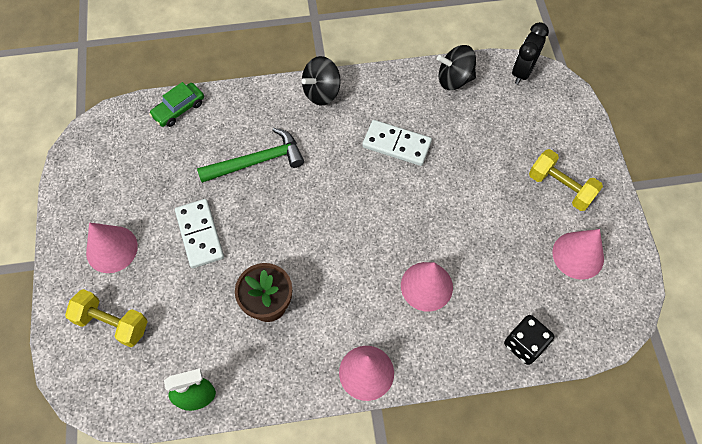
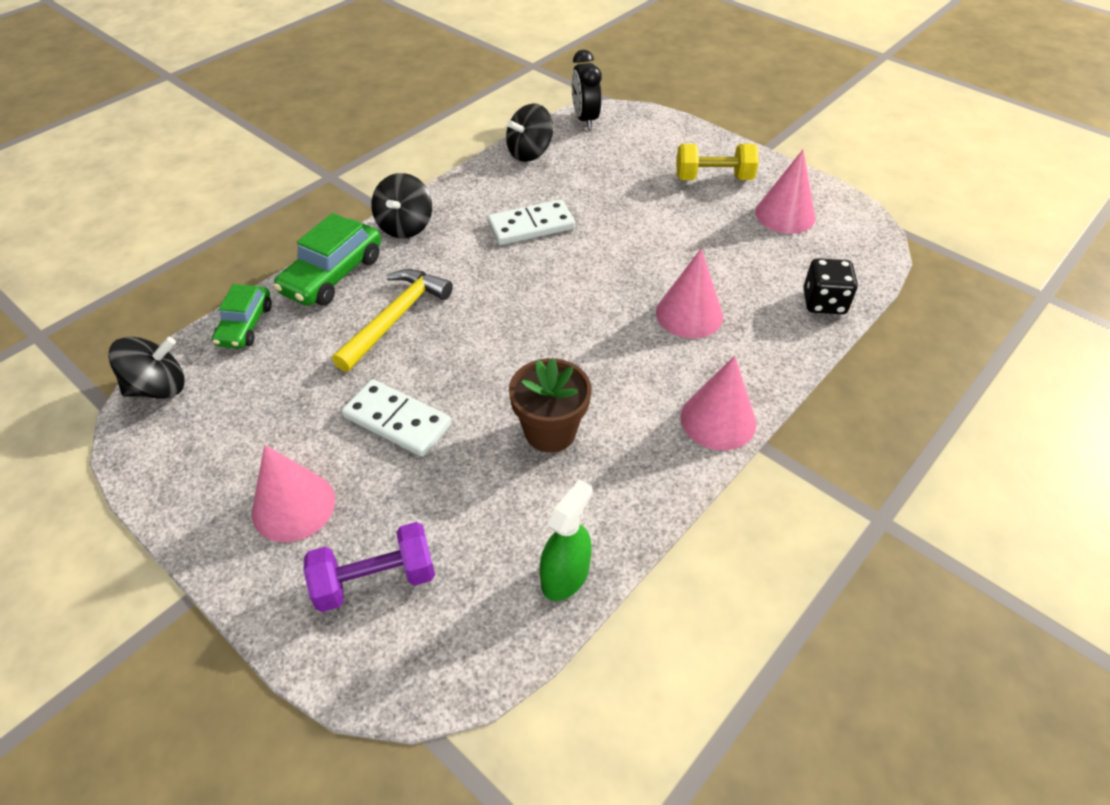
camera: 40 degrees left, 15 degrees down
yellow dumbbell [65,289,148,347] -> purple dumbbell [303,522,435,612]
green hammer [197,128,304,183] -> yellow hammer [332,269,453,372]
none -> black spinning top [108,337,185,399]
none -> green car [273,213,381,306]

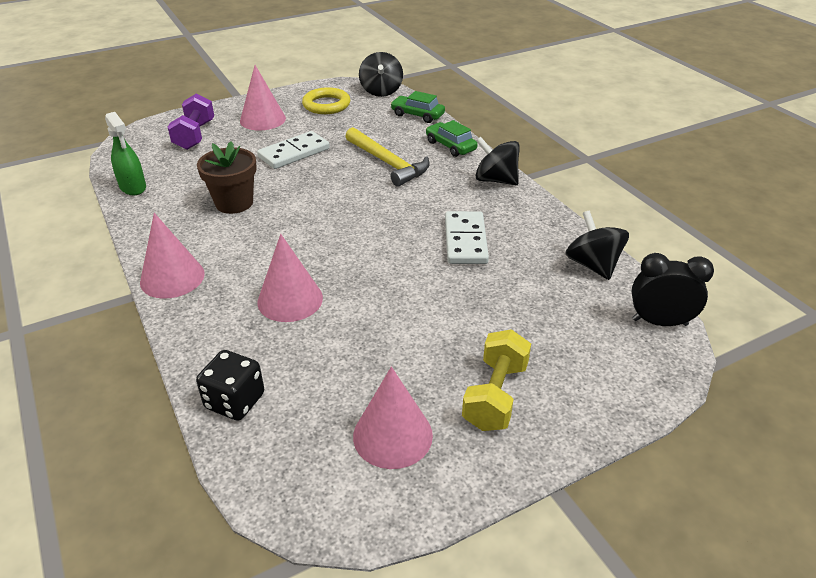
camera: 110 degrees right, 10 degrees down
green car [273,213,381,306] -> green car [426,120,478,157], size x0.65
none -> yellow ring [302,87,350,114]

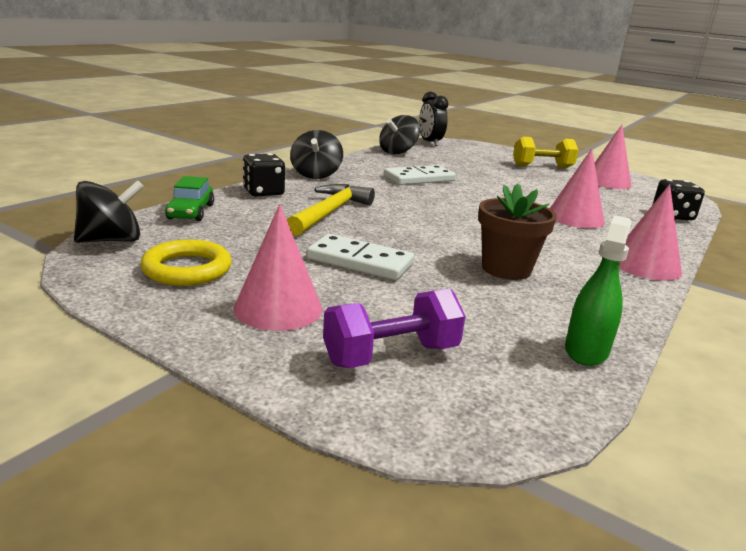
camera: 120 degrees left, 15 degrees down
green car [426,120,478,157] -> black dice [243,153,285,197]

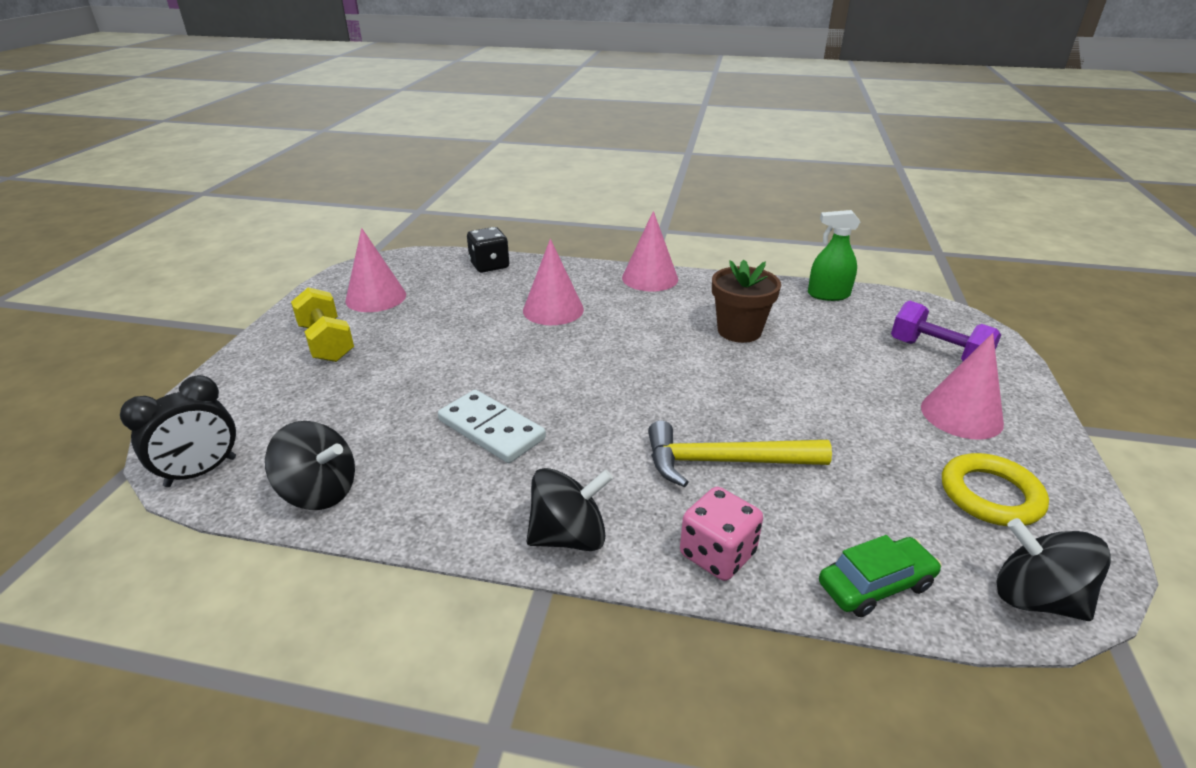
camera: 110 degrees left, 10 degrees up
black dice [243,153,285,197] -> pink dice [680,487,763,581]
white domino [307,234,414,280] -> none

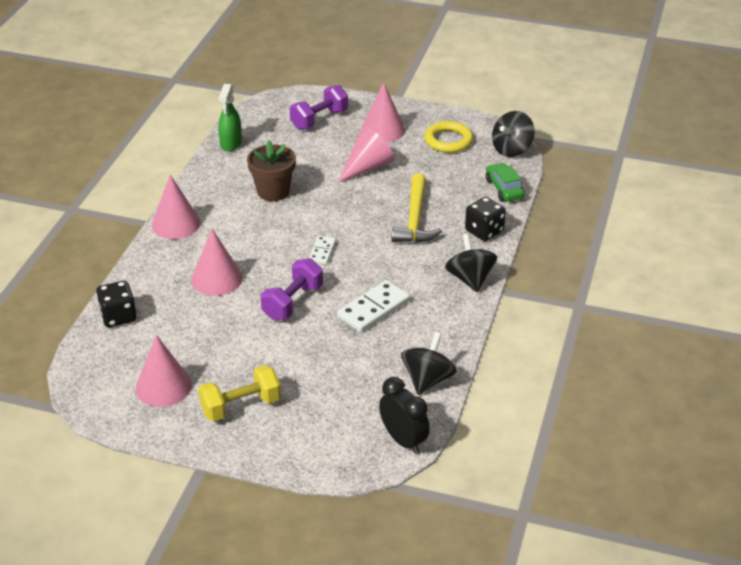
camera: 85 degrees left, 5 degrees up
pink dice [680,487,763,581] -> black dice [465,197,506,241]
none -> purple dumbbell [261,258,323,320]
none -> white domino [309,236,336,265]
none -> pink cone [338,127,395,183]

